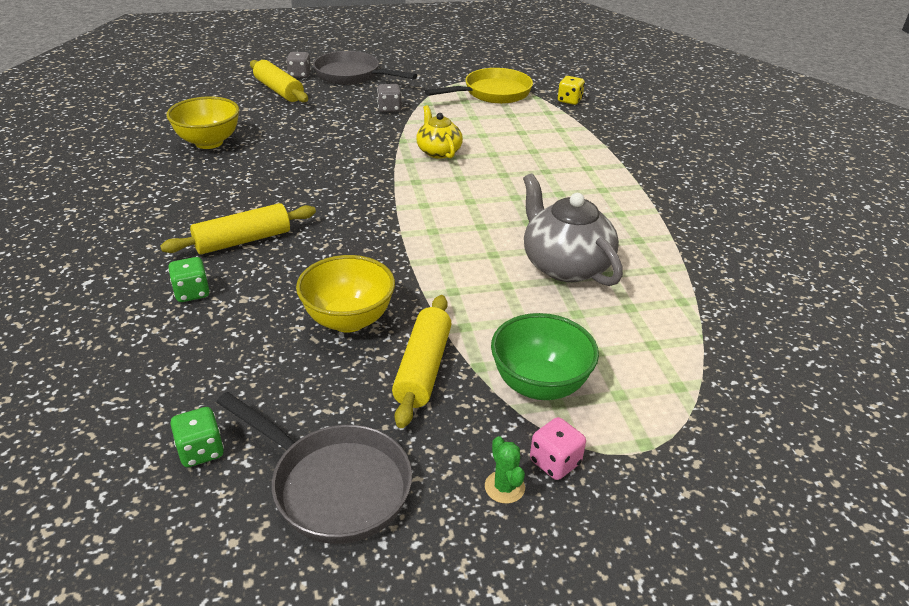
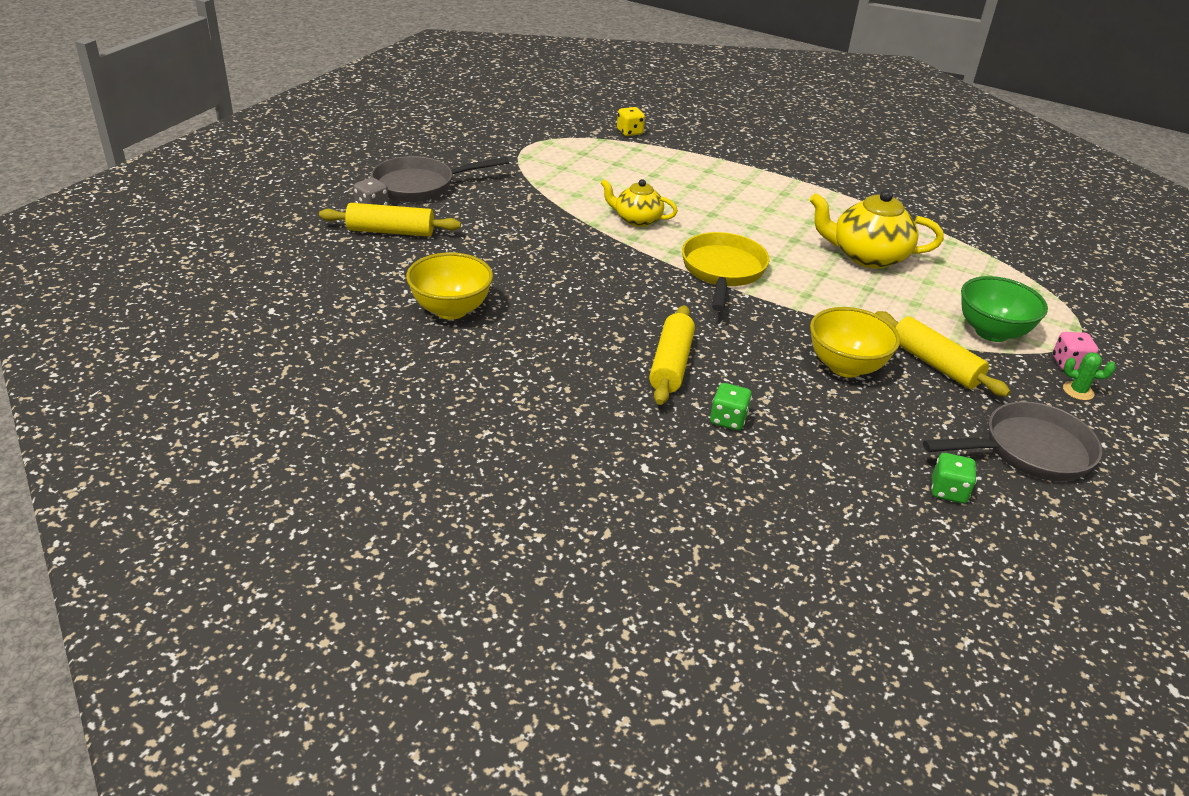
camera: 50 degrees left, 0 degrees up
grey dice [377,84,402,112] -> none
yellow pan [425,68,533,104] -> yellow pan moved to [682,232,770,311]
grey teapot [523,173,623,286] -> yellow teapot [810,190,944,269]

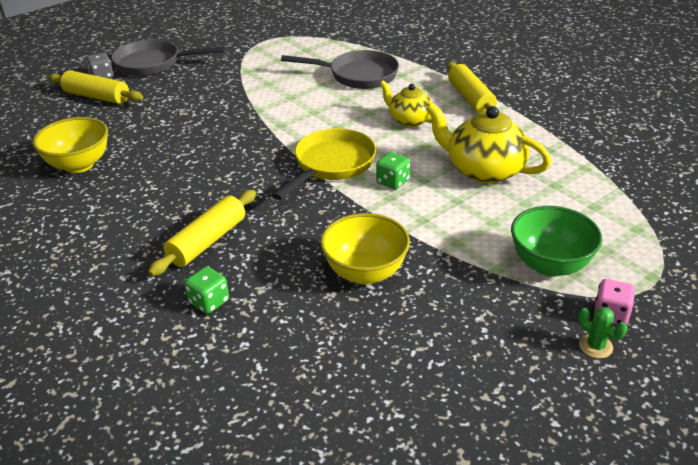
camera: 25 degrees right, 0 degrees up
yellow teapot [601,179,678,227] -> yellow teapot moved to [380,80,432,127]
yellow dice [617,107,645,136] -> none
yellow rolling pin [875,311,1011,397] -> yellow rolling pin moved to [447,61,500,113]
grey pan [923,401,1102,481] -> grey pan moved to [281,50,399,89]
green dice [931,453,977,503] -> green dice moved to [376,152,410,189]

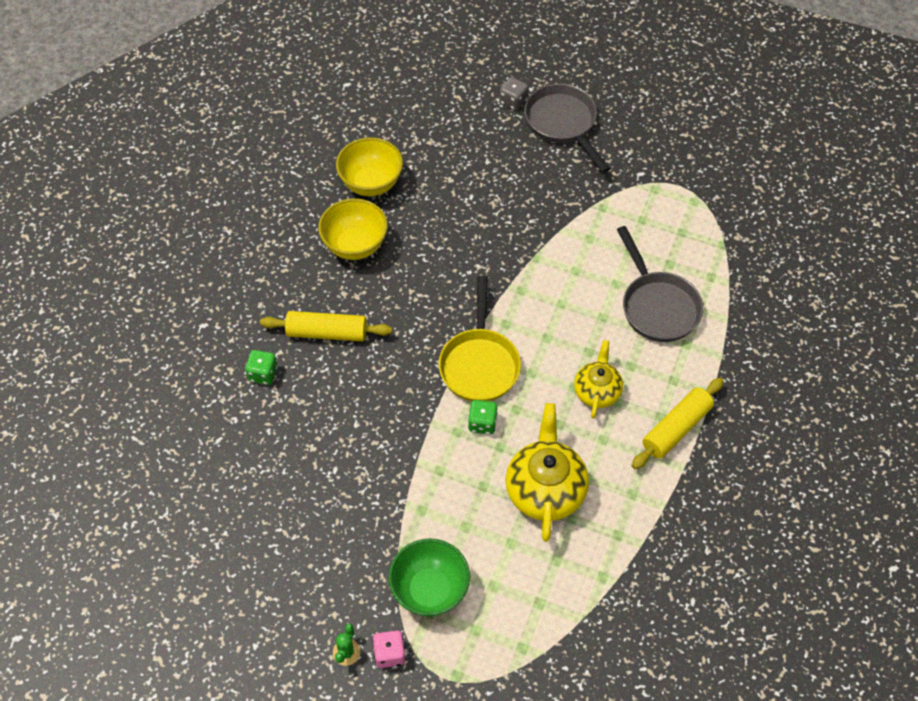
camera: 60 degrees right, 20 degrees up
yellow rolling pin [48,70,143,104] -> none
yellow pan [272,128,376,200] -> yellow pan turned 90 degrees clockwise [439,276,521,402]
yellow bowl [320,213,410,285] -> yellow bowl moved to [318,198,388,260]

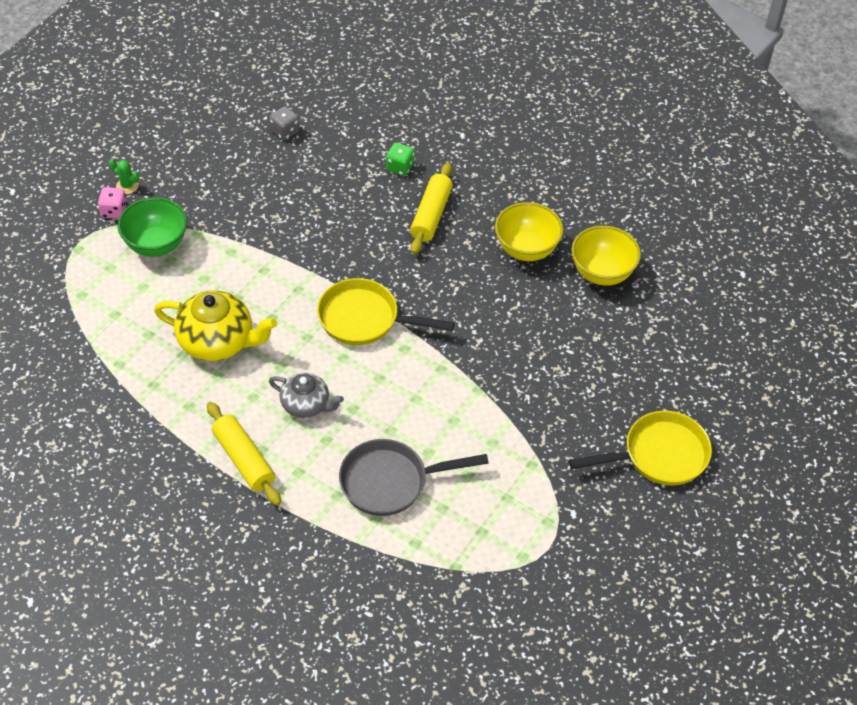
camera: 100 degrees right, 5 degrees down
green dice [468,400,498,435] -> none
grey dice [499,77,528,111] -> grey dice moved to [269,106,299,140]
grey pan [524,84,611,173] -> yellow pan [569,411,712,485]
yellow teapot [574,340,623,419] -> grey teapot [269,373,344,418]

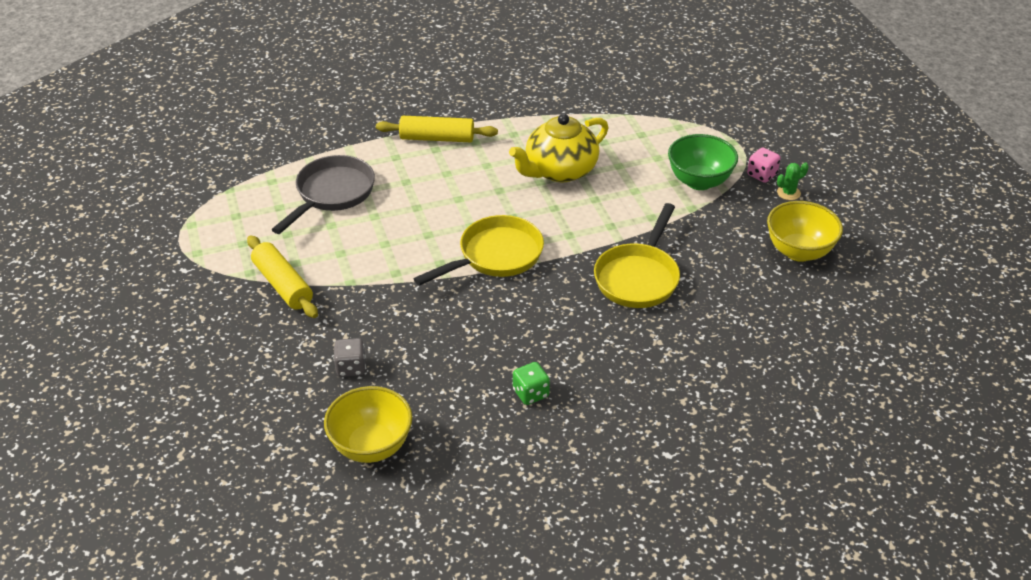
camera: 130 degrees right, 10 degrees down
grey dice [269,106,299,140] -> grey dice moved to [334,338,366,377]
grey teapot [269,373,344,418] -> none
green dice [386,143,414,176] -> green dice moved to [513,362,550,405]
yellow rolling pin [410,163,453,254] -> yellow rolling pin moved to [247,235,318,318]
yellow bowl [495,202,563,261] -> yellow bowl moved to [767,201,843,262]
yellow pan [569,411,712,485] -> yellow pan moved to [594,203,680,308]

